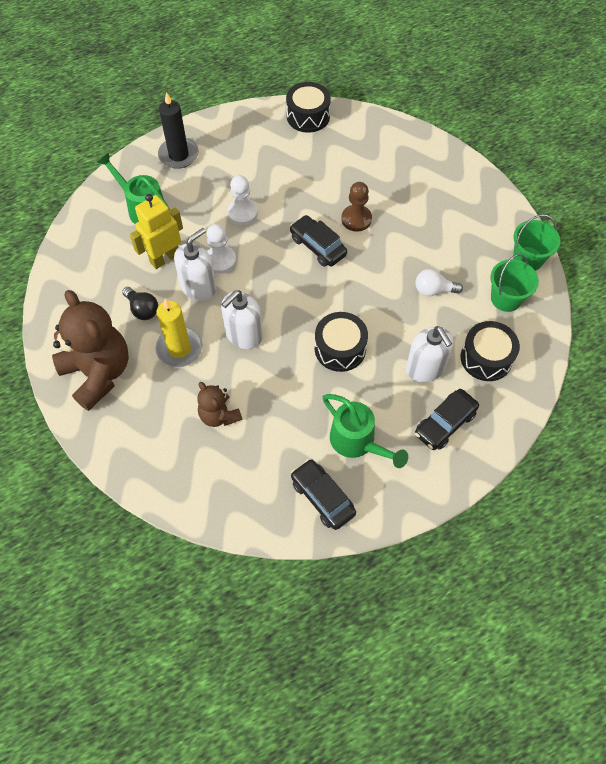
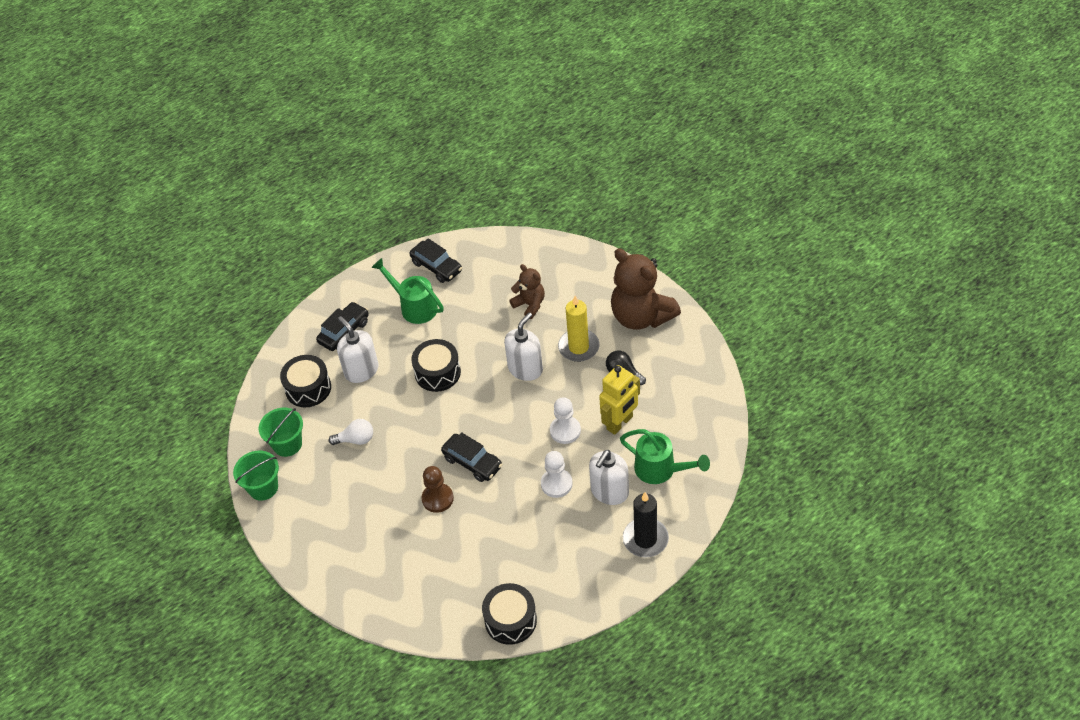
camera: 175 degrees right, 10 degrees down
white soap dispenser [174,228,216,301] -> white soap dispenser moved to [589,450,629,505]

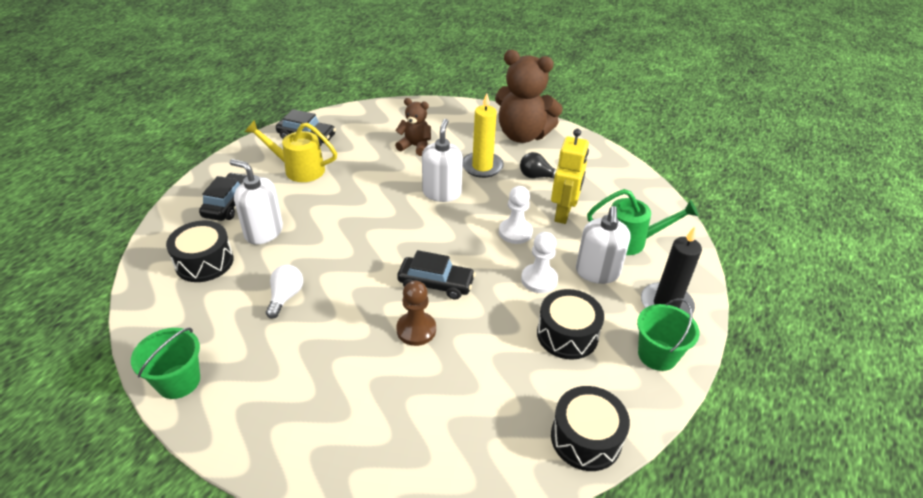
camera: 30 degrees left, 10 degrees down
green bucket [259,408,303,457] -> green bucket moved to [637,298,699,371]
white light bulb [329,419,373,445] -> white light bulb turned 45 degrees counterclockwise [266,265,303,319]
green watering can [371,258,444,324] -> yellow watering can [245,120,337,182]
black drum [411,339,461,392] -> black drum moved to [537,289,604,360]

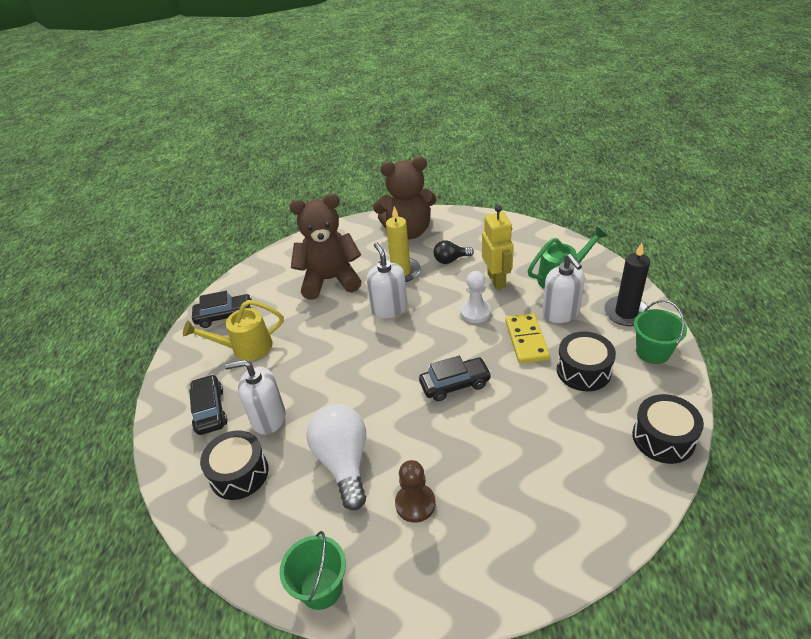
camera: 25 degrees left, 0 degrees up
white light bulb [266,265,303,319] -> white light bulb [307,404,366,510], size x1.84
brown teddy bear [395,98,431,156] -> brown teddy bear [289,194,362,300], size x1.89
brown pawn [396,281,436,346] -> brown pawn moved to [395,460,436,523]
white pawn [521,232,558,293] -> yellow domino [505,313,550,364]

